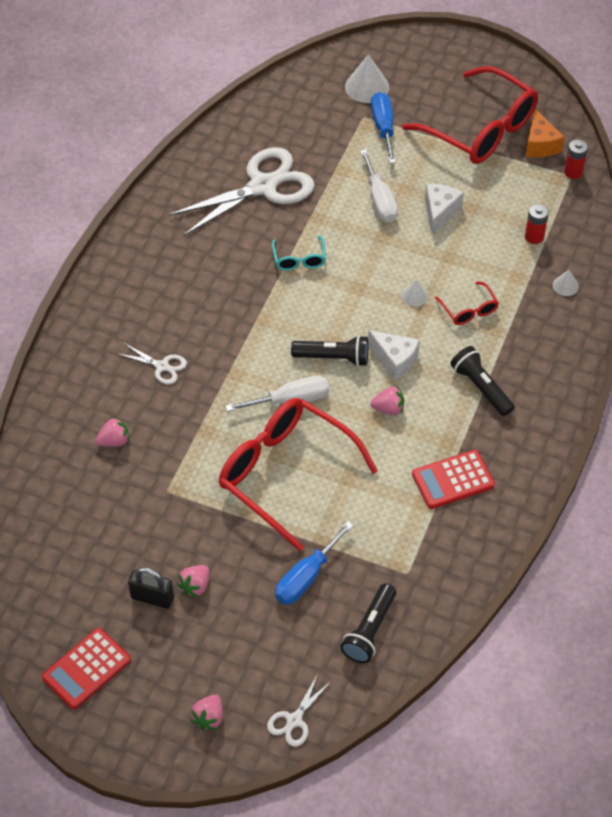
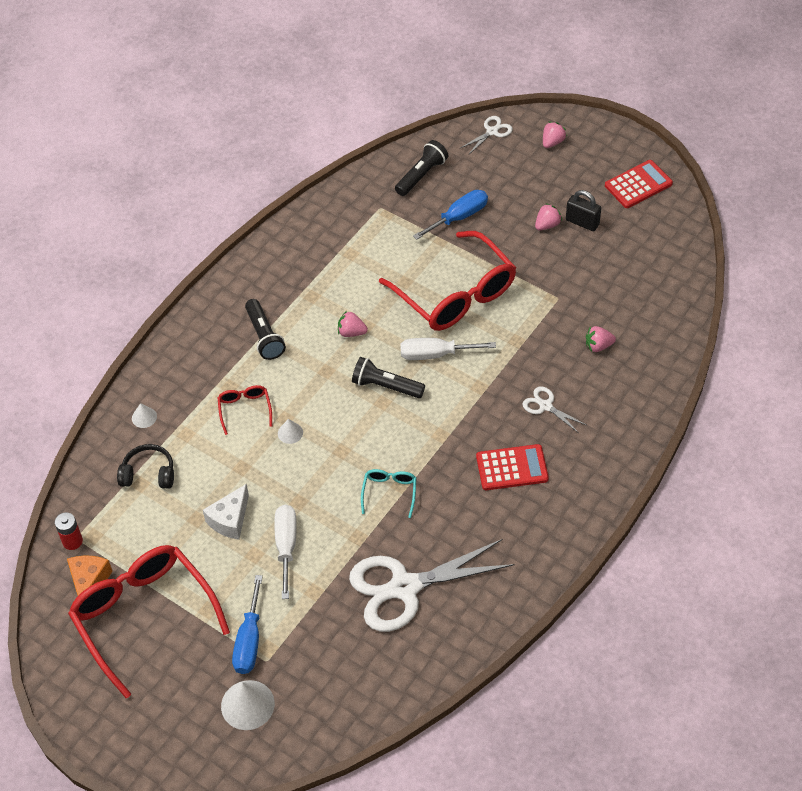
camera: 165 degrees left, 0 degrees up
white cheese [368,330,420,380] -> none
red calculator [412,450,495,509] -> red calculator moved to [476,444,549,490]
red battery [525,204,549,244] -> black headphones [117,444,174,489]

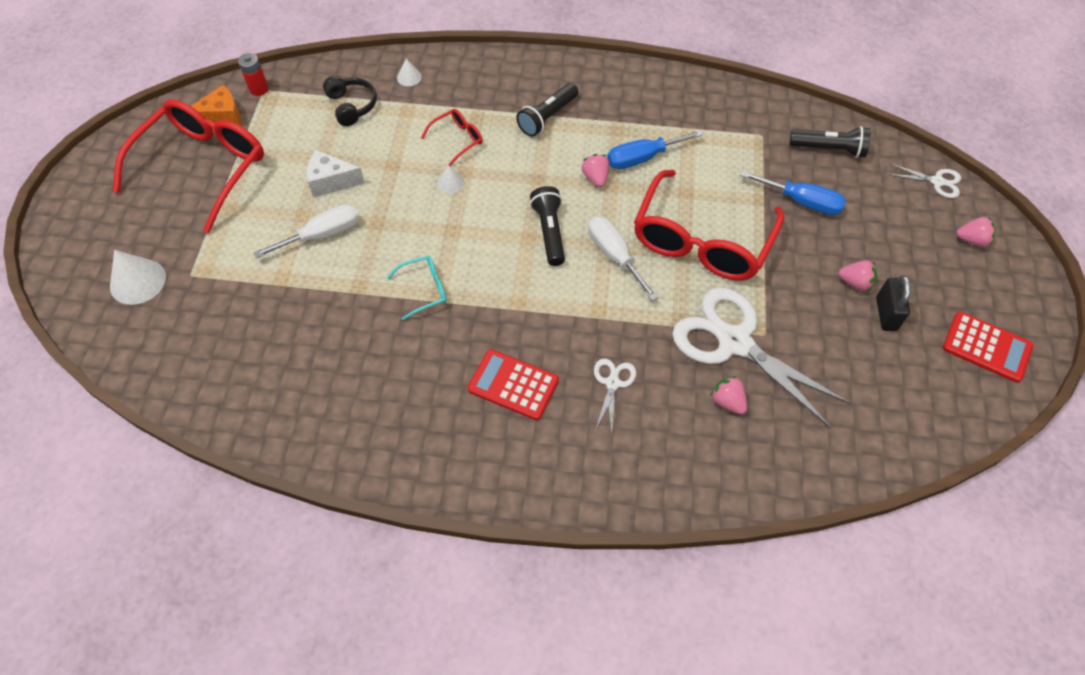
camera: 60 degrees right, 5 degrees up
blue screwdriver [232,575,263,674] -> blue screwdriver moved to [607,130,703,169]
white scissors [349,539,515,632] -> white scissors moved to [672,287,851,429]
red calculator [476,444,549,490] -> red calculator turned 150 degrees clockwise [467,349,559,420]

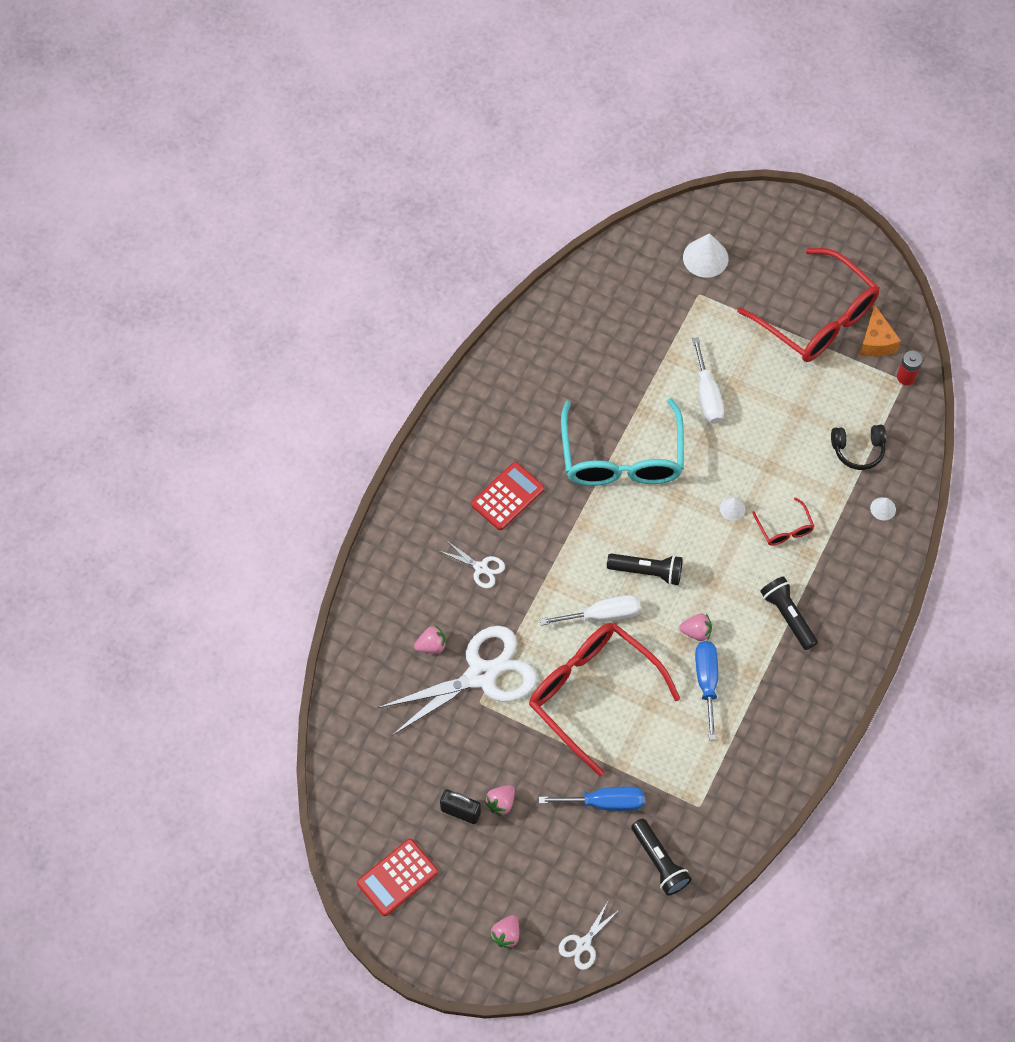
camera: 110 degrees right, 5 degrees up
white cheese [307,150,365,198] -> none
turquoise glasses [387,256,447,320] -> turquoise glasses [561,398,684,486], size x2.33
blue screwdriver [740,170,846,215] -> blue screwdriver turned 135 degrees counterclockwise [539,787,644,811]
black flashlight [789,126,871,158] -> black flashlight turned 60 degrees counterclockwise [631,819,692,895]

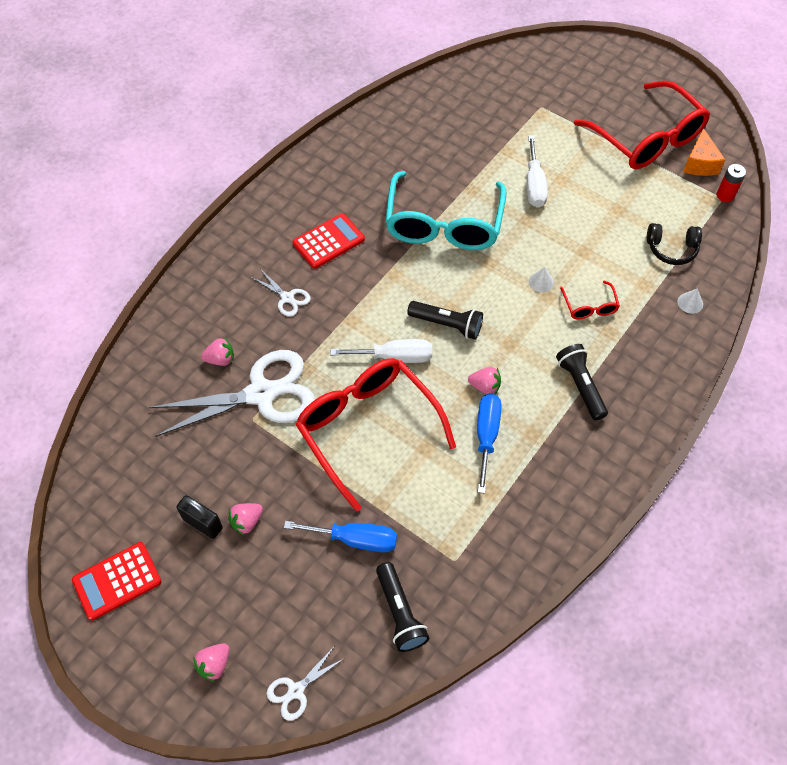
camera: 10 degrees right, 5 degrees down
white cone [683,233,728,278] -> none

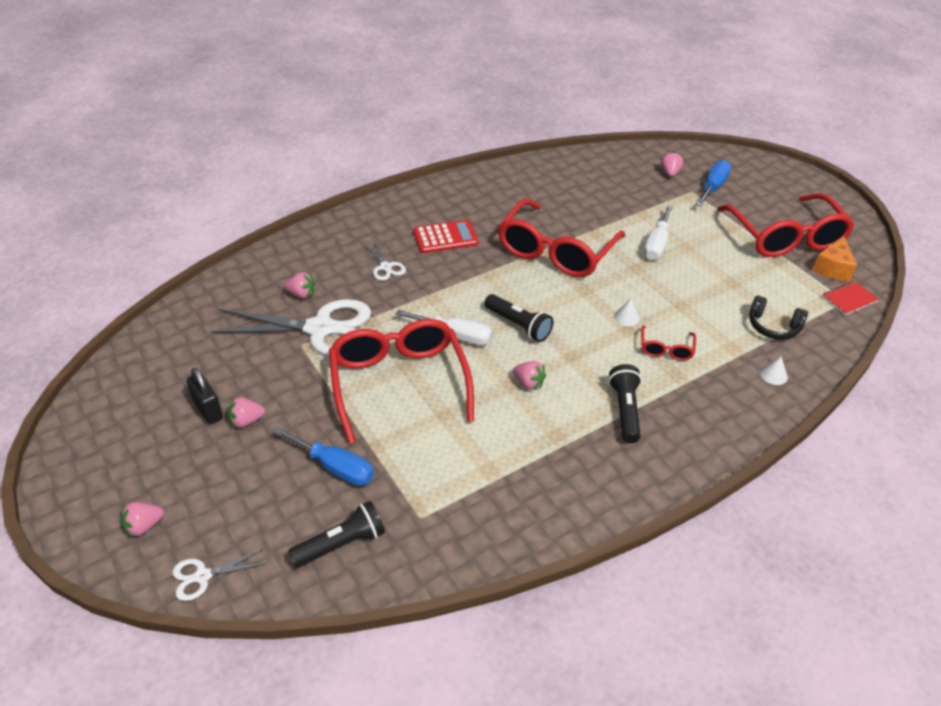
camera: 20 degrees right, 15 degrees down
red calculator [72,542,162,620] -> none
black flashlight [376,562,429,652] -> black flashlight turned 120 degrees counterclockwise [288,501,385,568]
turquoise glasses [385,171,507,250] -> red glasses [498,199,625,277]
blue screwdriver [477,394,502,494] -> blue screwdriver moved to [696,160,731,206]
red battery [717,164,746,202] -> red notebook [822,281,879,315]
none -> pink strawberry [661,151,683,177]

